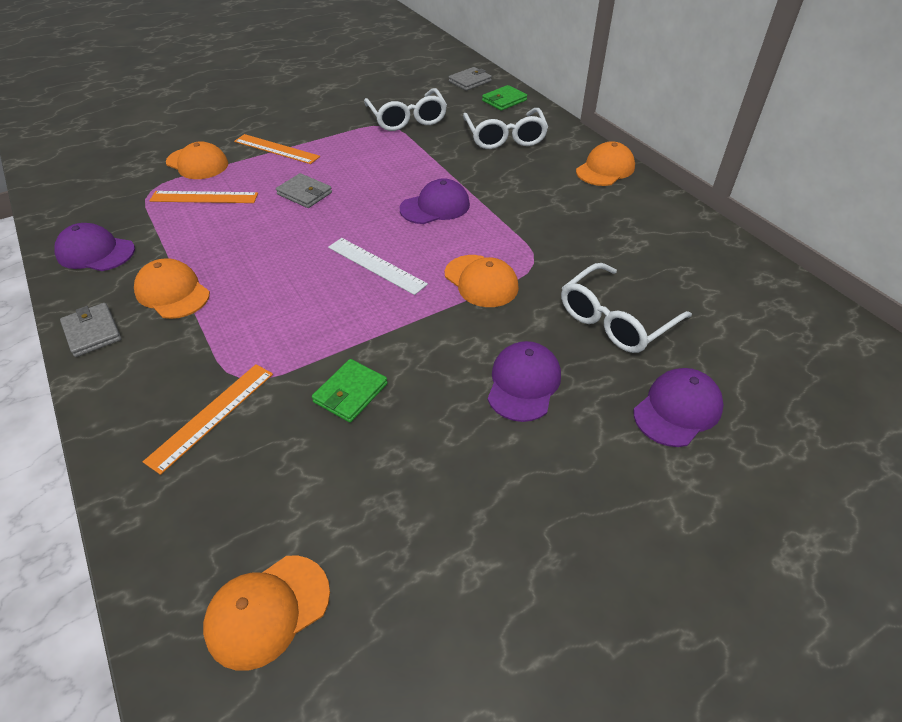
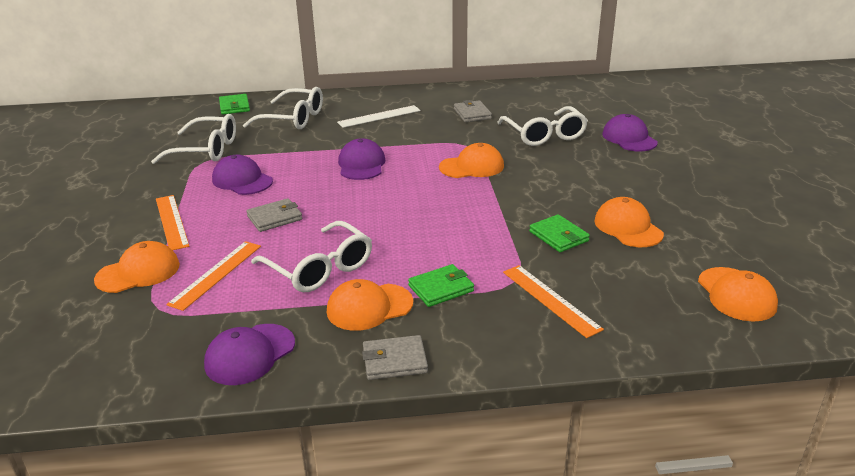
camera: 65 degrees left, 15 degrees down
orange ruler [234,134,320,164] -> orange ruler turned 75 degrees counterclockwise [156,195,189,251]
white ruler [328,238,428,295] -> white ruler moved to [337,105,421,128]
grey wallet [449,67,492,91] -> grey wallet moved to [454,100,492,122]
purple cap [487,341,561,422] -> purple cap moved to [212,155,273,195]
orange cap [576,141,635,186] -> orange cap moved to [595,197,664,247]
none -> white glasses [251,221,372,292]
none -> green wallet [408,264,474,307]

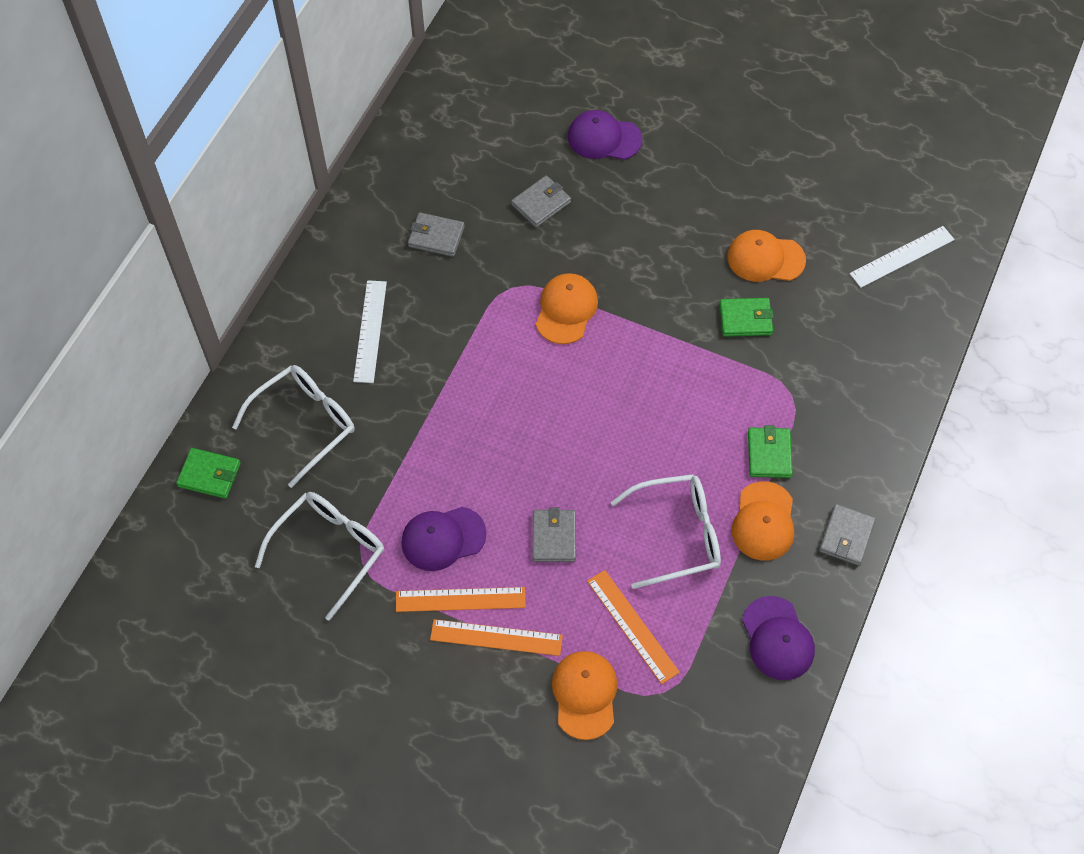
camera: 60 degrees left, 30 degrees up
purple cap [338,138,386,180] -> none
white glasses [497,106,588,146] -> grey wallet [511,176,571,228]
orange ruler [503,265,604,338] -> orange ruler moved to [396,587,526,612]
orange cap [698,267,778,322] -> white ruler [849,226,955,288]

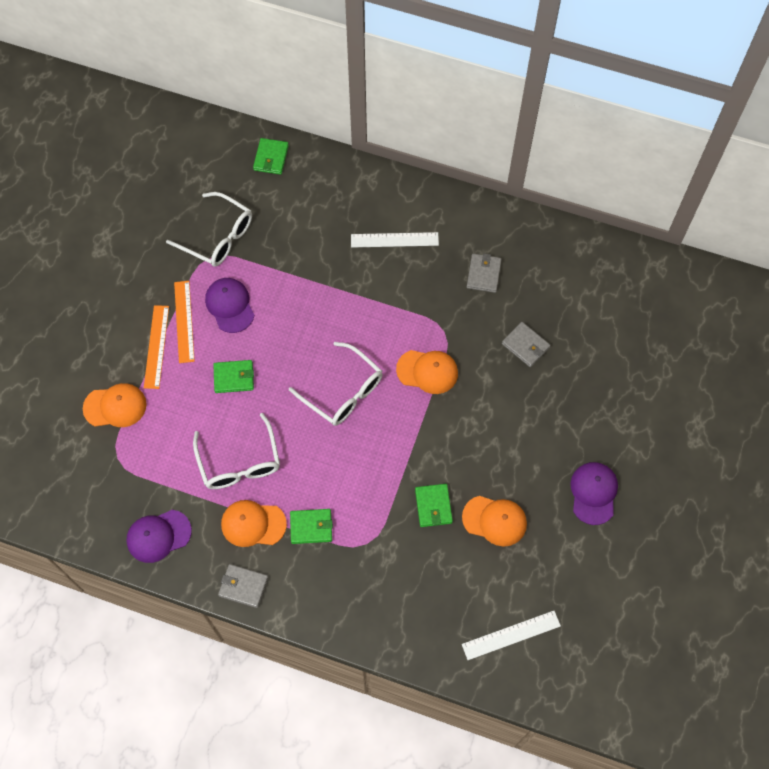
camera: 85 degrees right, 5 degrees up
white glasses [232,365,355,488] -> white glasses moved to [289,342,383,426]
grey wallet [533,507,576,562] -> green wallet [213,360,254,393]
purple cap [568,110,642,160] -> purple cap moved to [570,462,618,525]
orange ruler [587,570,680,684] -> none
orange cap [727,230,806,282] -> orange cap turned 105 degrees clockwise [462,496,527,547]
white ruler [849,226,955,288] -> white ruler turned 75 degrees counterclockwise [462,611,561,660]

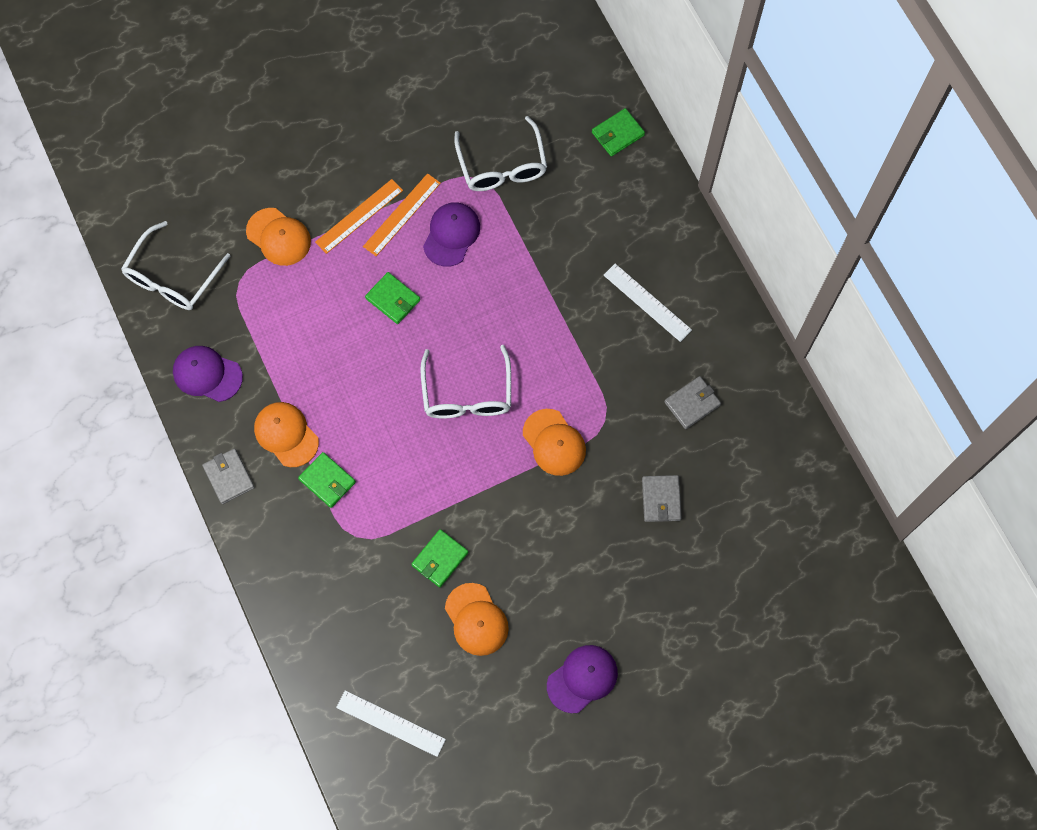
camera: 45 degrees right, 5 degrees up
white glasses [193,413,280,489] -> white glasses moved to [121,221,230,310]

